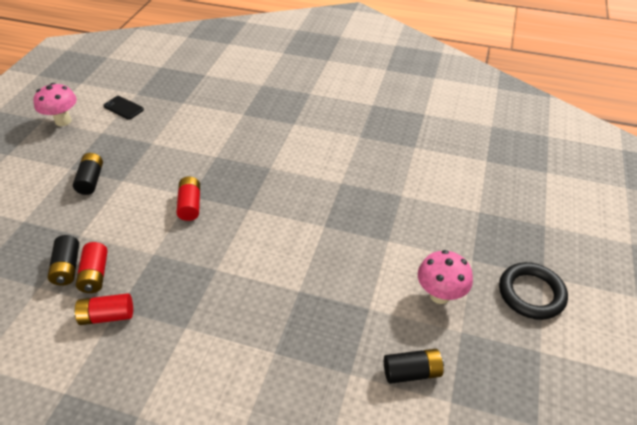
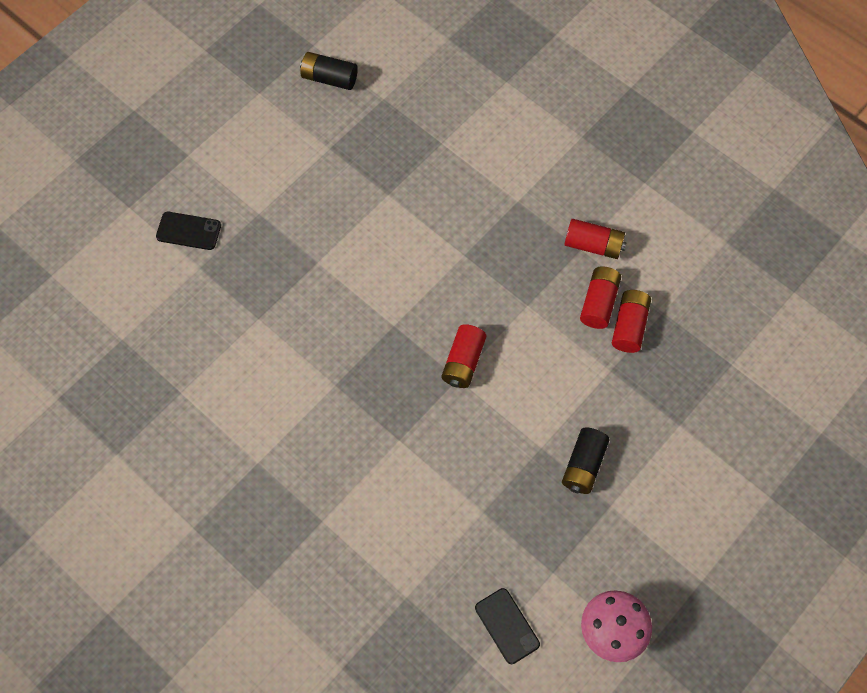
camera: 155 degrees left, 20 degrees up
black battery [48,235,79,286] -> red battery [612,290,651,353]
pink mushroom [418,250,473,304] -> none
black ring [499,262,568,320] -> none
none -> black phone [156,212,221,250]

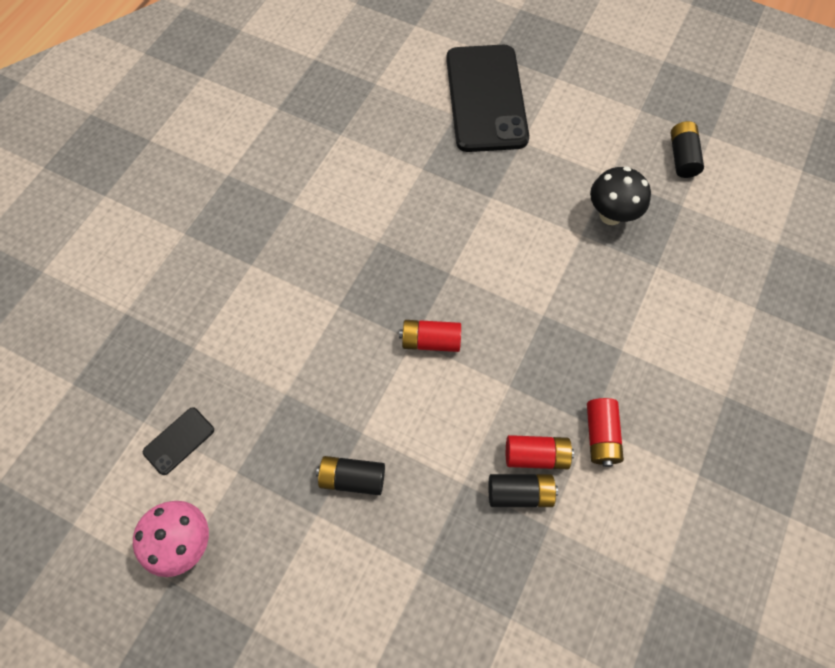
camera: 75 degrees right, 0 degrees up
black phone [156,212,221,250] -> black phone [446,45,529,152], size x2.43
red battery [612,290,651,353] -> black battery [488,474,558,507]
none -> black mushroom [590,167,651,225]

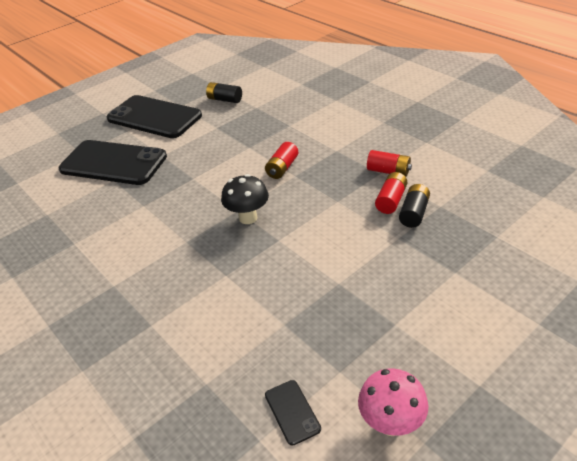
camera: 65 degrees left, 25 degrees down
black battery [316,456,385,495] -> none
red battery [399,320,461,352] -> red battery moved to [265,142,298,179]
black mushroom [590,167,651,225] -> black mushroom moved to [221,174,269,224]
none -> black phone [107,95,202,138]

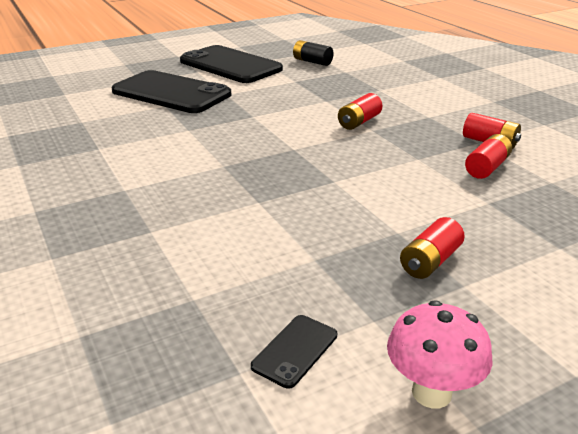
camera: 10 degrees right, 10 degrees down
black mushroom [221,174,269,224] -> none
black phone [265,380,321,446] -> black phone turned 45 degrees clockwise [251,315,337,389]
black battery [399,184,430,228] -> none
none -> red battery [400,217,465,279]

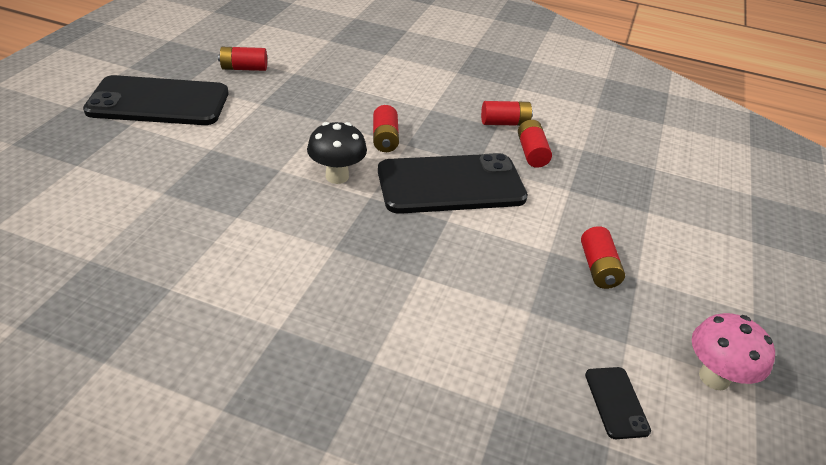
camera: 45 degrees left, 10 degrees up
black phone [111,70,231,113] -> black phone moved to [378,153,528,214]
black battery [293,40,334,66] -> red battery [218,47,267,71]
none -> black mushroom [307,122,367,184]

